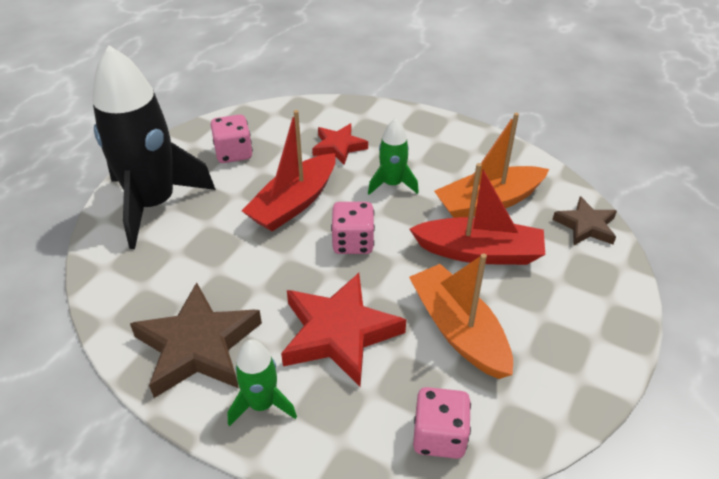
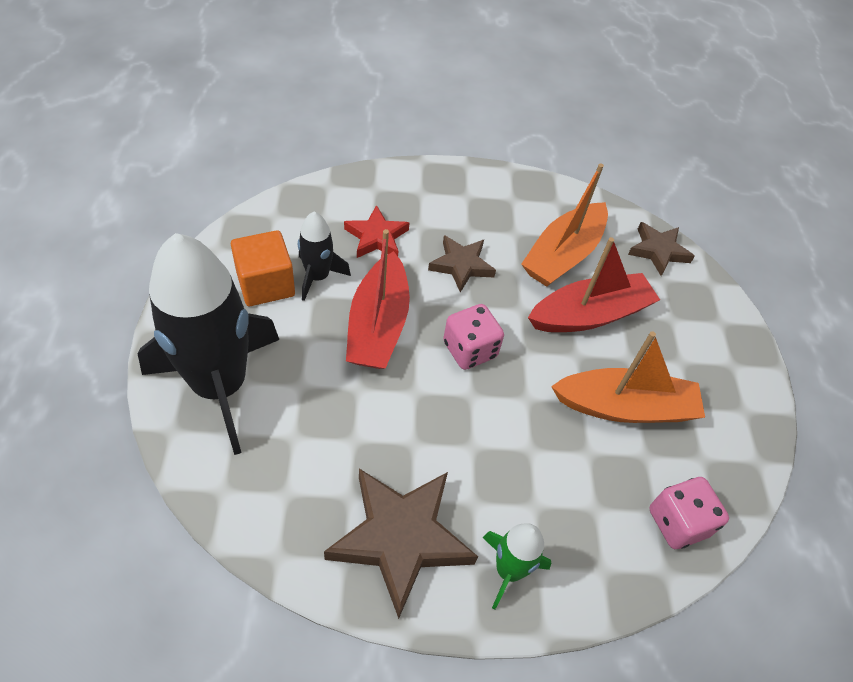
camera: 35 degrees left, 10 degrees up
pink dice [211,114,253,163] -> orange cube [231,230,295,306]
red star [281,273,406,387] -> none
green rocket [368,118,419,195] -> brown star [428,235,496,292]
orange boat [409,253,513,379] -> orange boat turned 150 degrees clockwise [551,331,705,423]
none -> black rocket [298,212,351,301]

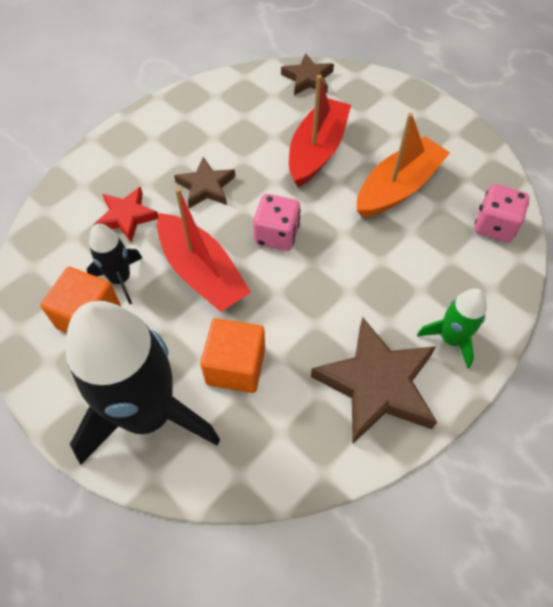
camera: 40 degrees left, 5 degrees up
orange boat [521,164,608,287] -> none
none -> orange cube [200,318,265,393]

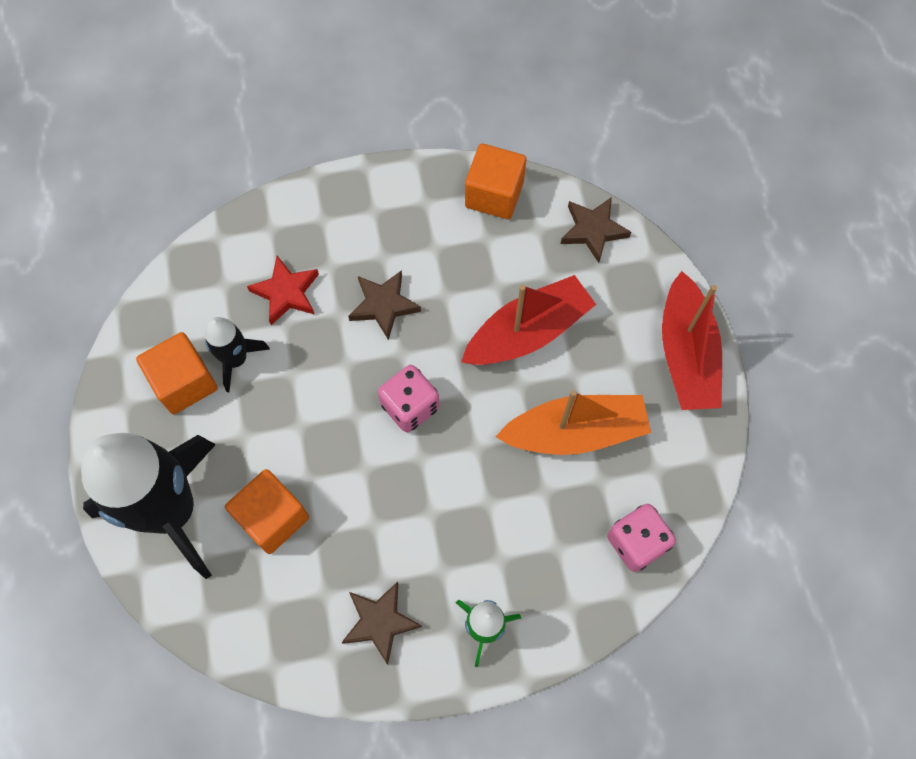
camera: 35 degrees right, 10 degrees up
red boat [157,188,251,312] -> red boat moved to [662,271,722,410]
brown star [311,317,437,444] -> brown star [341,582,422,665], size x0.58
none -> orange cube [465,144,526,219]

